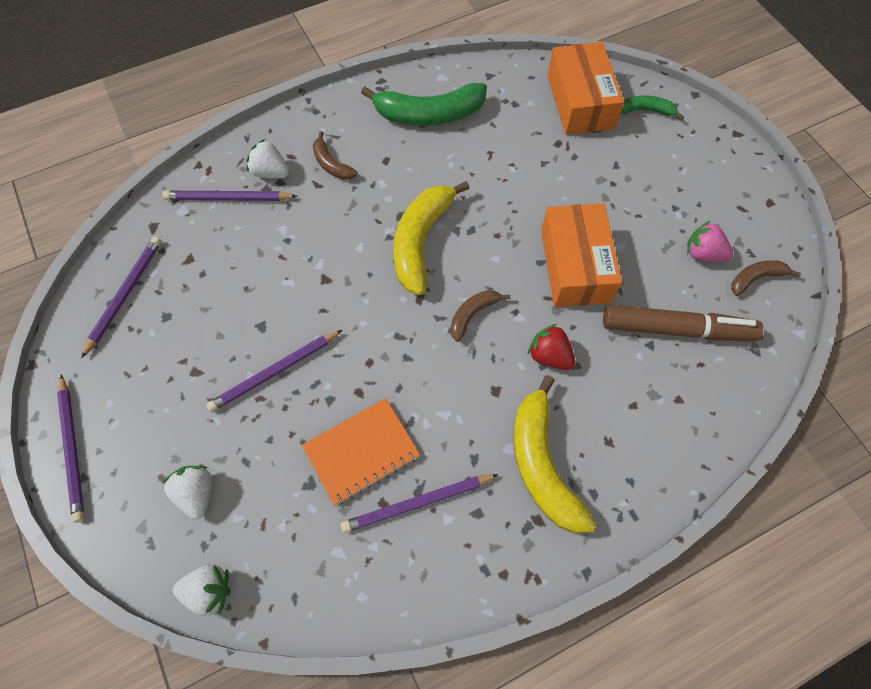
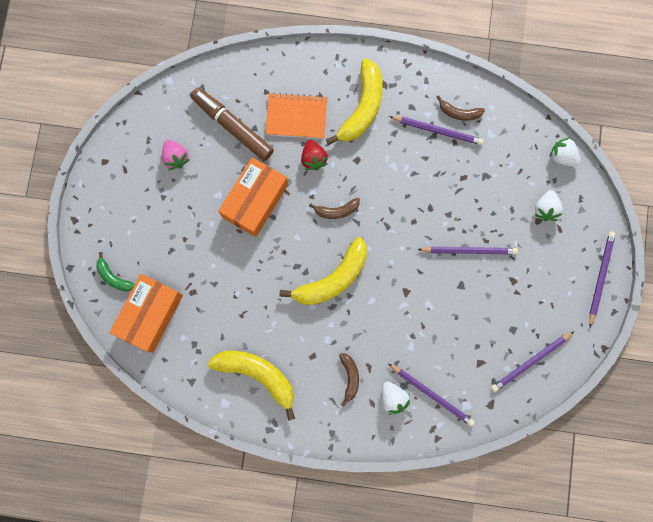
camera: 145 degrees left, 15 degrees up
orange notebook [302,398,420,506] -> orange notebook moved to [265,93,327,139]
green banana [361,83,487,126] -> yellow banana [208,351,295,421]
brown banana [731,260,801,296] -> brown banana moved to [436,95,485,121]

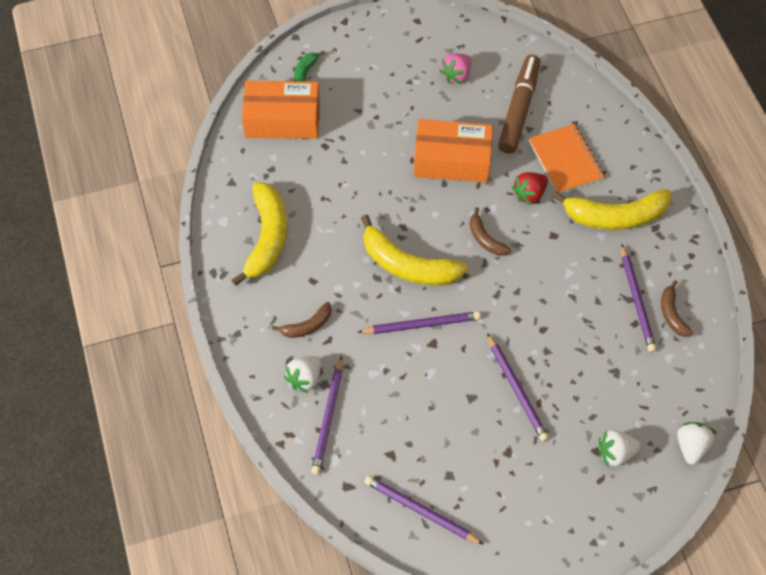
camera: 65 degrees right, 20 degrees down
purple pencil [589,231,616,327] -> purple pencil moved to [358,311,481,334]

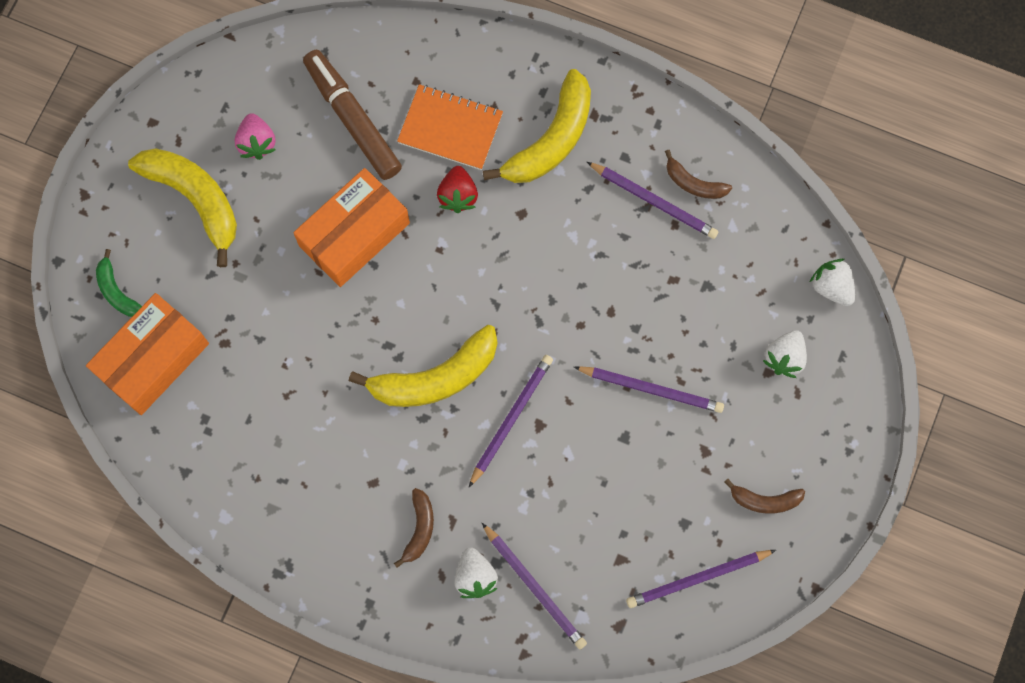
camera: 50 degrees left, 15 degrees up
yellow banana [231,182,287,286] -> yellow banana moved to [128,149,237,267]
brown banana [470,207,511,256] -> brown banana moved to [724,479,805,514]

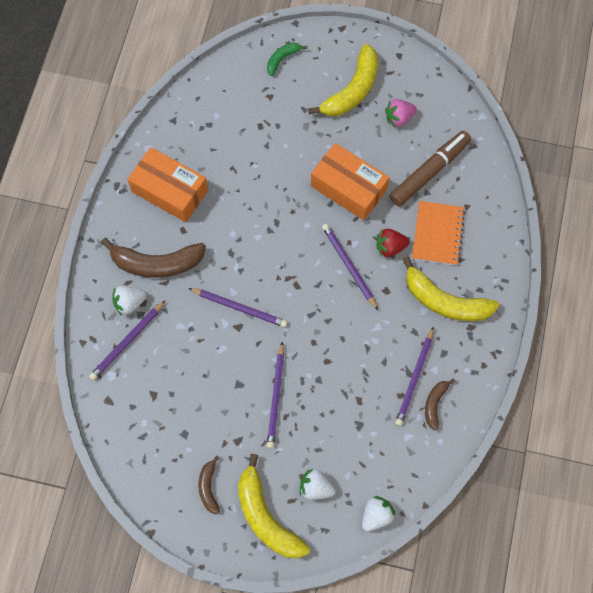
camera: 80 degrees right, 5 degrees down
orange box [86,293,209,415] -> orange box moved to [127,147,208,222]
yellow banana [349,325,497,407] -> yellow banana moved to [238,454,310,558]
brown banana [394,488,434,568] -> brown banana [101,238,206,278], size x1.94
purple pencil [626,550,776,608] -> purple pencil moved to [322,224,378,310]

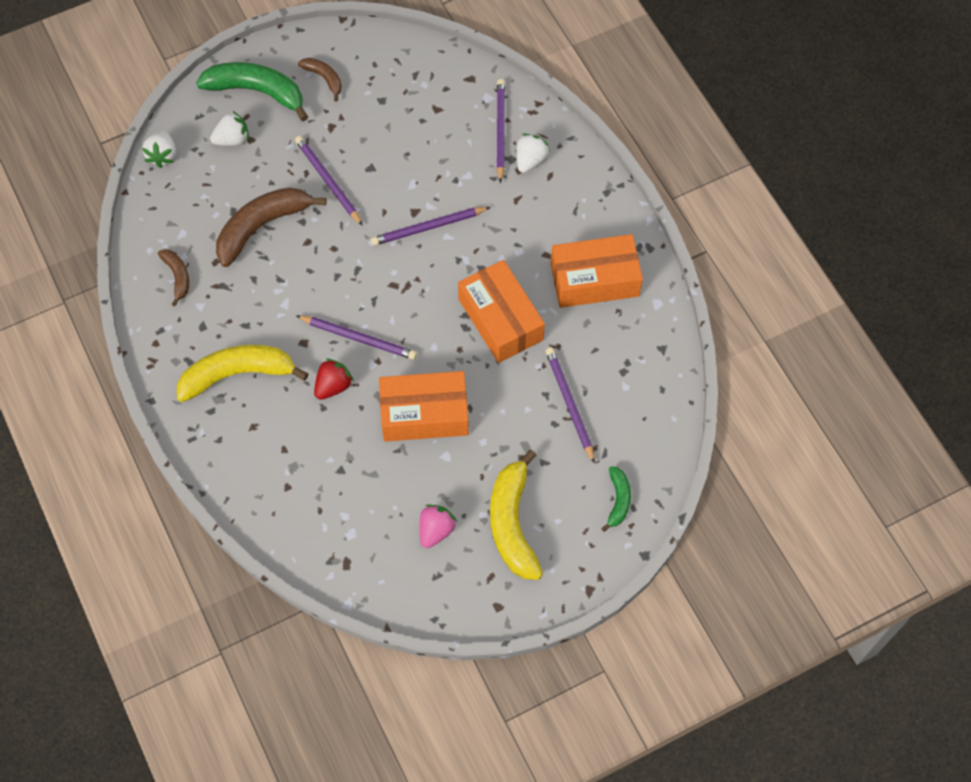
camera: 140 degrees right, 5 degrees down
brown banana [101,238,206,278] -> brown banana moved to [216,187,326,267]
yellow banana [238,454,310,558] -> green banana [196,62,308,121]
brown marker [389,131,471,207] -> none
purple pencil [395,326,434,426] -> purple pencil moved to [546,348,595,464]
orange notebook [412,201,465,266] -> none
none -> orange box [458,260,545,363]

